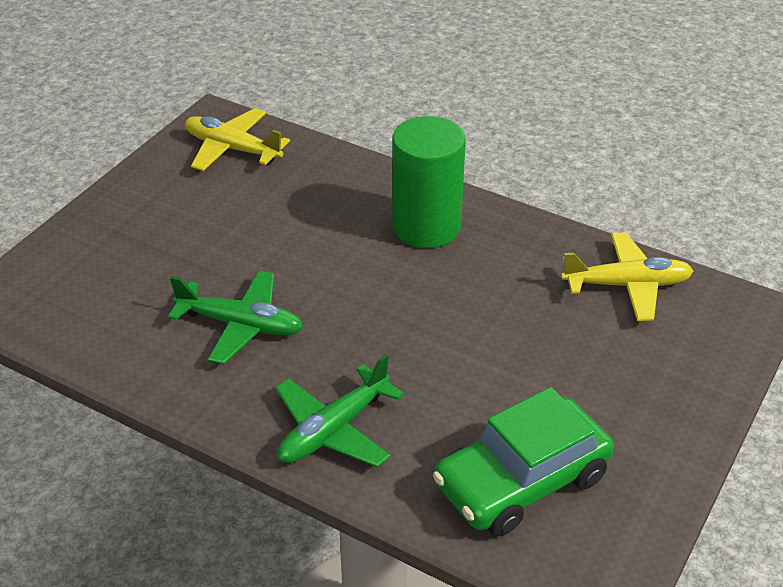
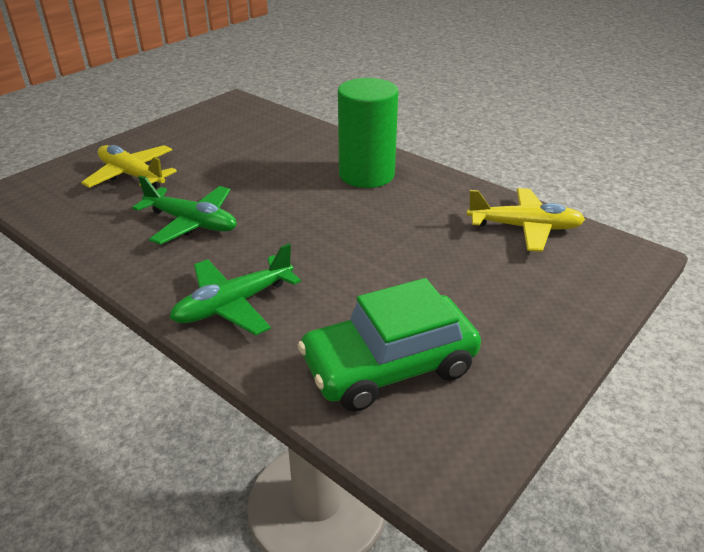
camera: 10 degrees right, 5 degrees down
yellow plane [185,108,290,171] -> yellow plane moved to [81,145,177,189]

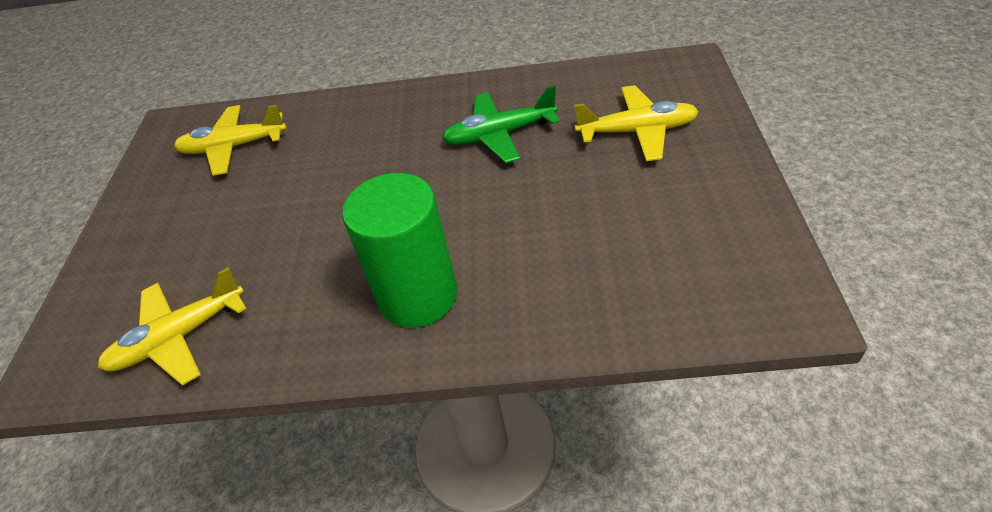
camera: 145 degrees right, 10 degrees up
green plane [170,243,301,336] -> none
green car [298,278,481,412] -> yellow plane [174,105,287,176]

